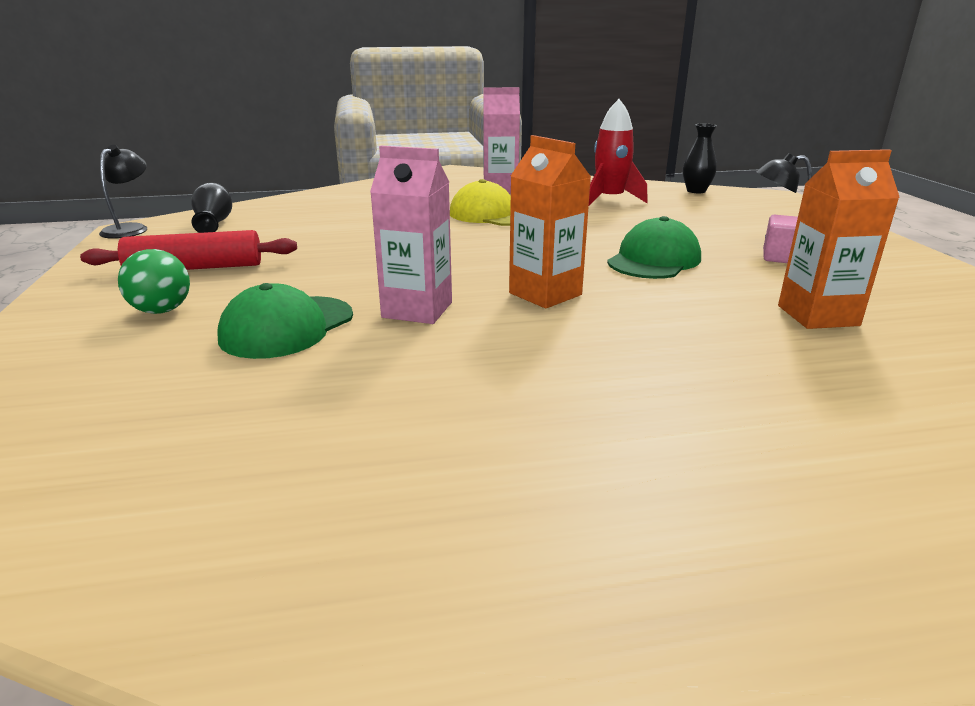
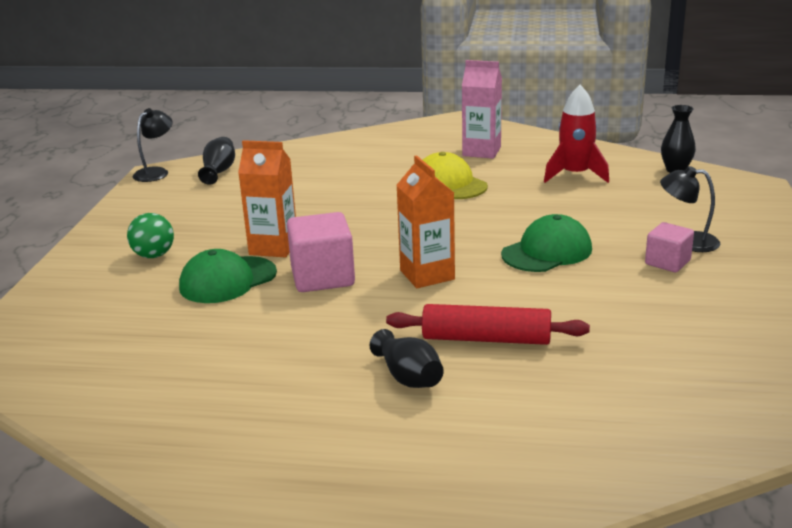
camera: 20 degrees right, 0 degrees up
red rolling pin [80,230,297,270] -> red rolling pin moved to [386,304,590,345]
pink carton [370,146,452,324] -> pink cube [287,212,355,292]
orange carton [778,149,900,329] -> orange carton moved to [238,140,296,257]
none -> black vase [370,329,444,388]

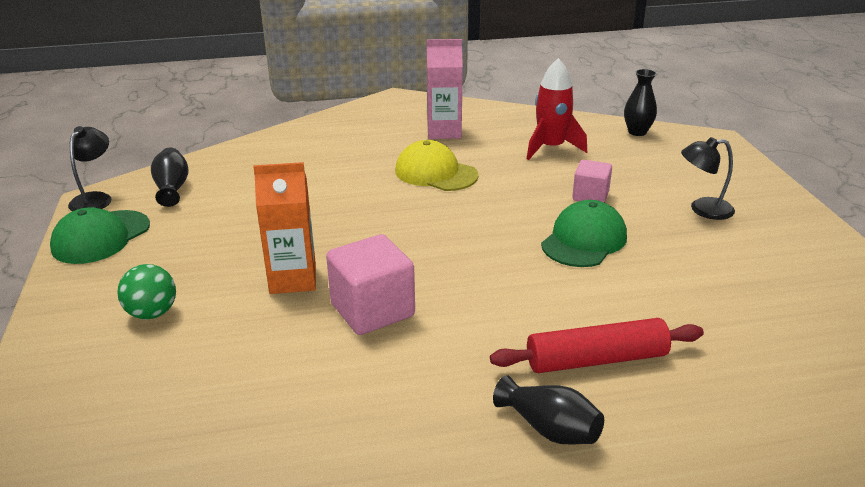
camera: 20 degrees left, 5 degrees up
green cap [179,249,277,303] -> green cap moved to [50,207,150,264]
orange carton [396,155,455,288] -> none
pink cube [645,222,694,272] -> pink cube moved to [572,160,612,203]

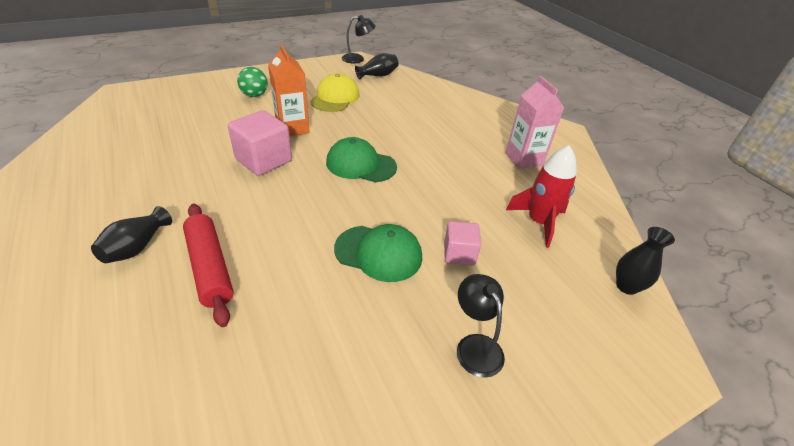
camera: 70 degrees right, 10 degrees up
green cap [50,207,150,264] -> green cap moved to [326,137,397,182]
yellow cap [395,140,479,191] -> yellow cap moved to [310,73,360,112]

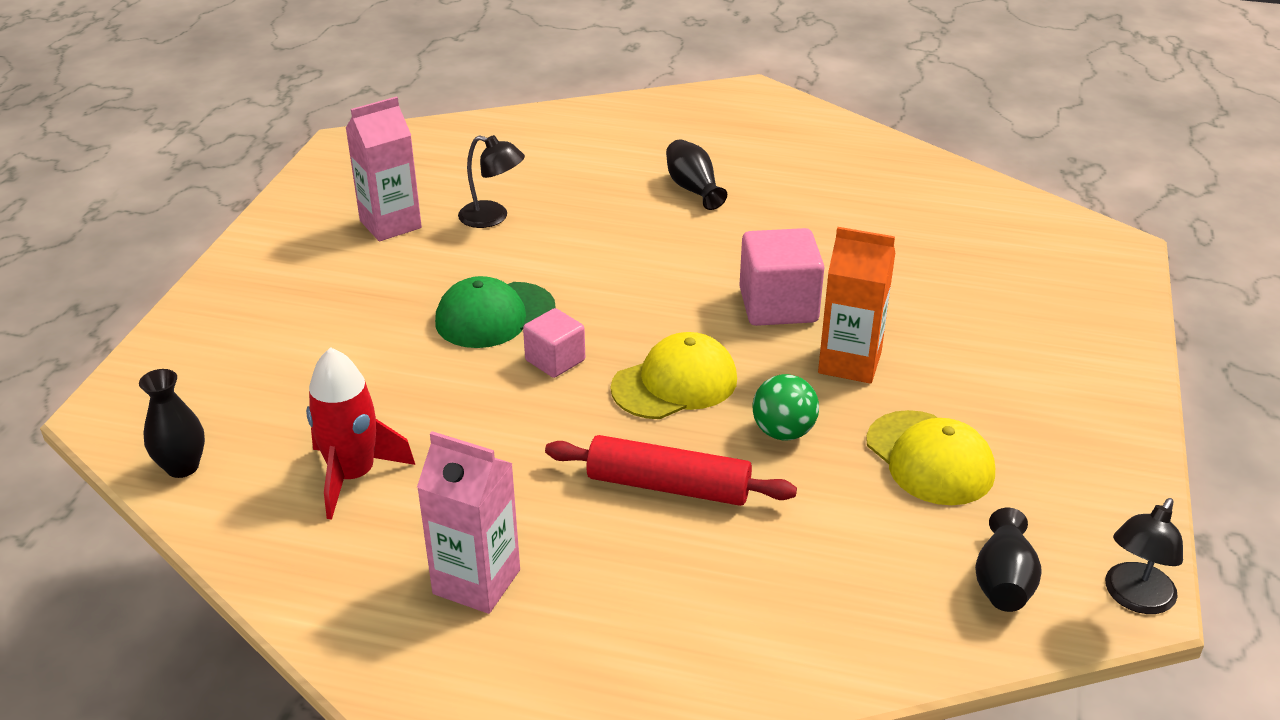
camera: 135 degrees right, 5 degrees down
red rolling pin [183,204,234,327] -> red rolling pin moved to [545,435,797,506]
green ball [237,67,268,97] -> green ball moved to [753,374,819,440]
green cap [326,137,397,182] -> yellow cap [611,332,737,419]
pink cube [444,221,481,265] -> pink cube moved to [523,308,585,378]
black lamp [457,274,505,378] -> black lamp moved to [458,135,525,228]
none -> pink carton [346,96,422,241]

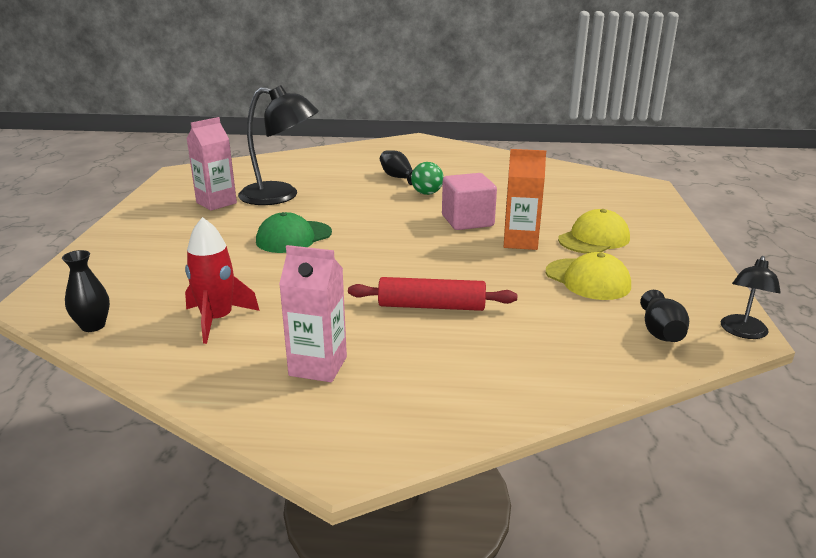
camera: 10 degrees left, 10 degrees down
black lamp [458,135,525,228] -> black lamp [238,85,319,205], size x1.92
pink cube [523,308,585,378] -> none
yellow cap [611,332,737,419] -> yellow cap moved to [558,209,630,254]
green ball [753,374,819,440] -> green ball moved to [411,162,444,195]

